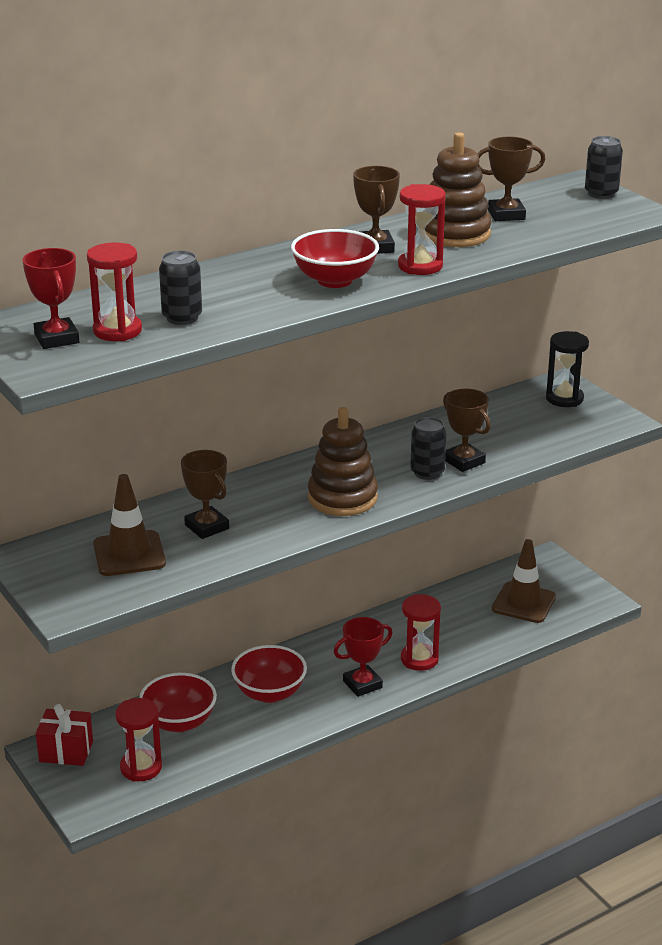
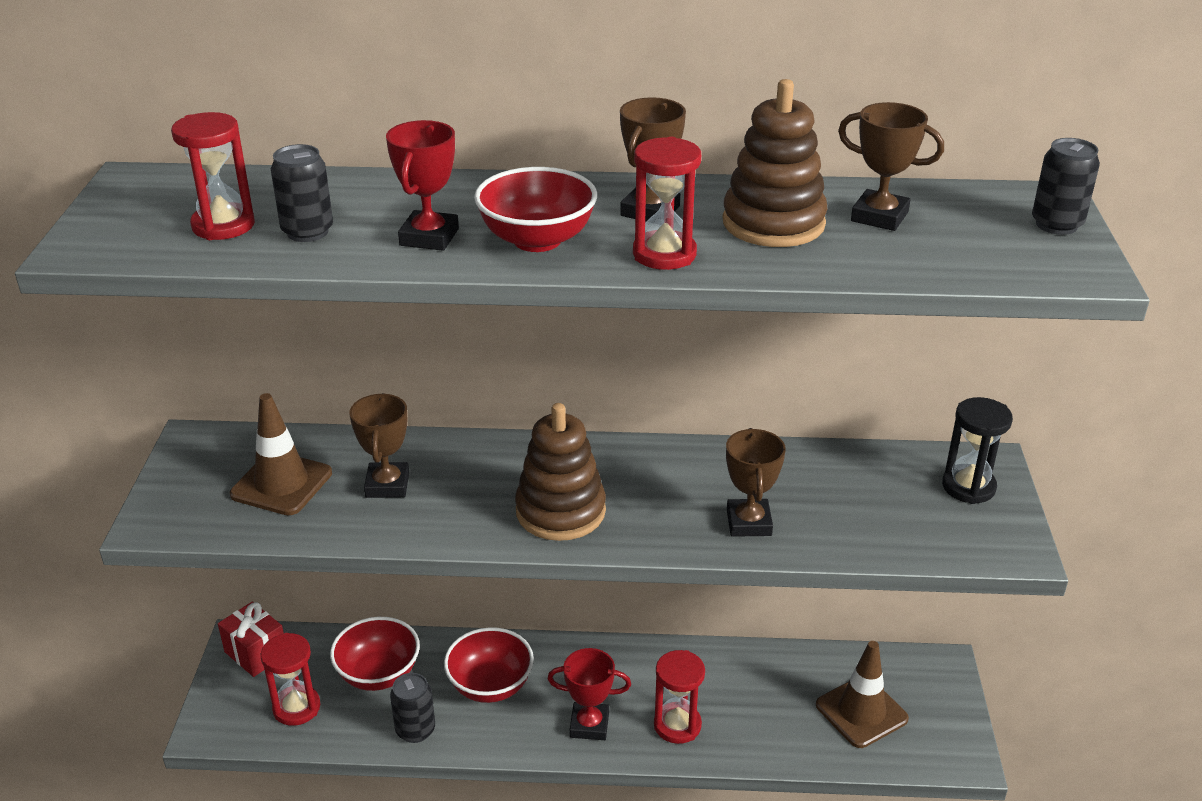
camera: 35 degrees right, 5 degrees up
red trophy [22,248,79,349] -> red trophy moved to [386,120,459,251]
black can [410,417,446,480] -> black can moved to [390,673,435,743]

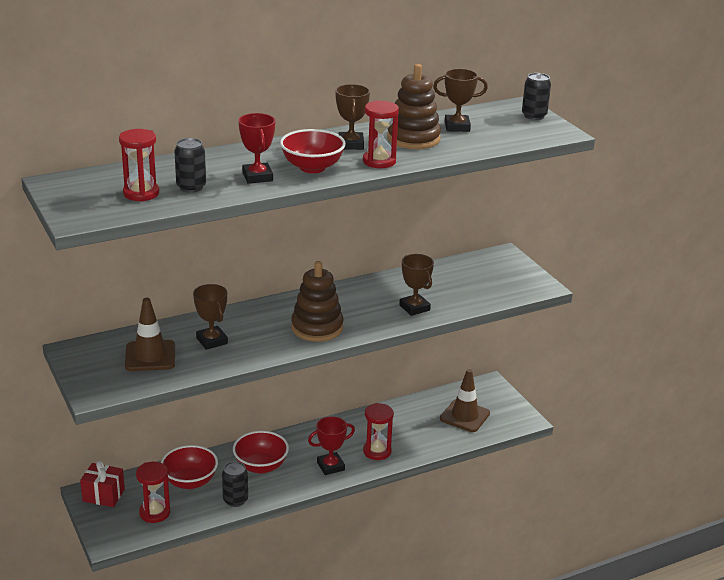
camera: 30 degrees left, 5 degrees down
black hourglass [942,397,1013,504] -> none

